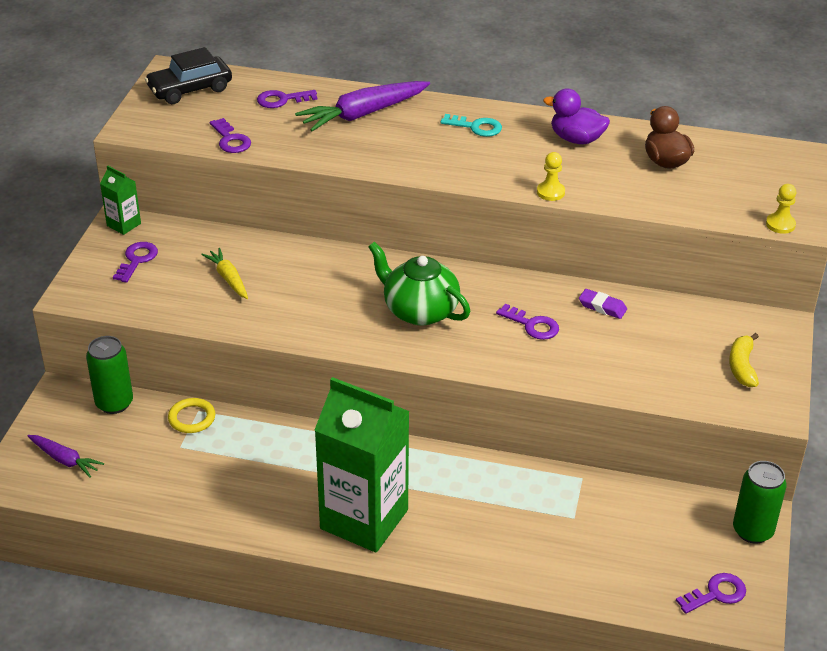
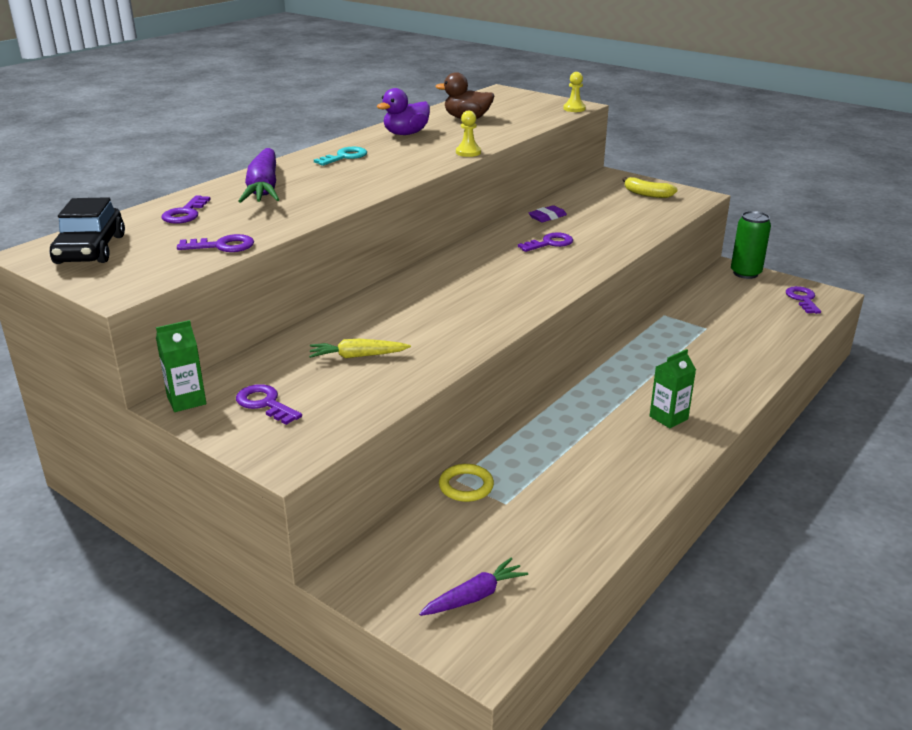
camera: 65 degrees left, 10 degrees down
green can [86,336,133,414] -> none
green carton [315,377,410,553] -> green carton [650,349,696,428], size x0.43
green teapot [368,242,470,326] -> none

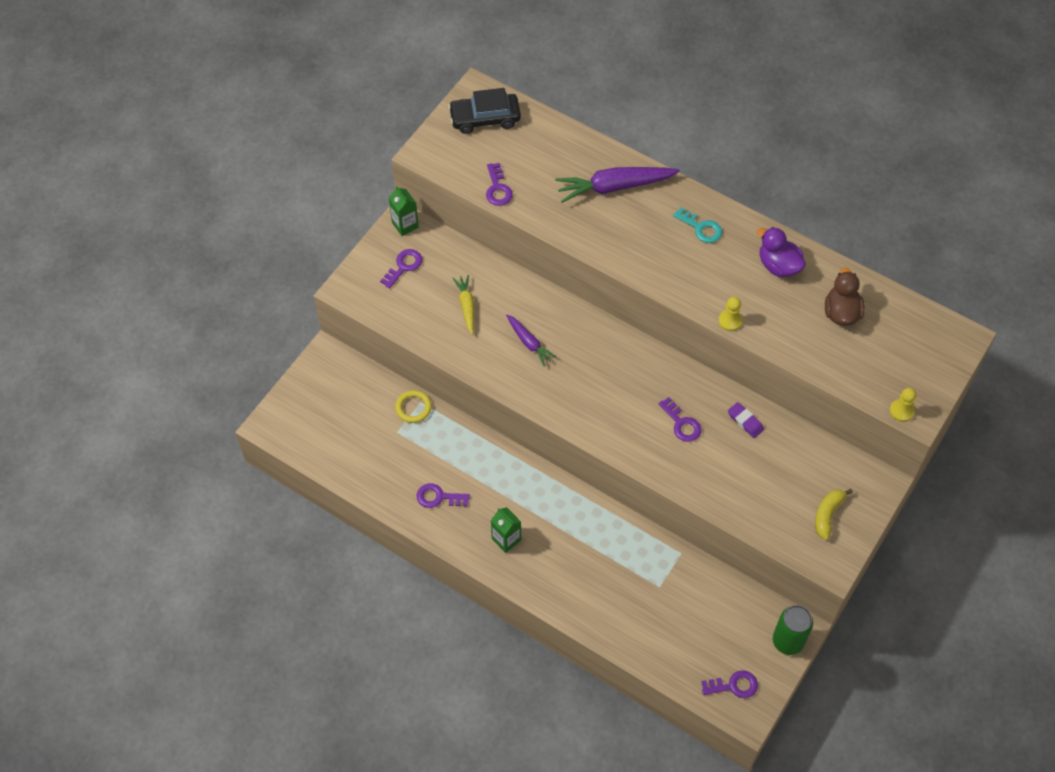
camera: 85 degrees right, 30 degrees up
purple key [162,195,211,224] -> purple key moved to [417,483,470,508]
purple carrot [419,558,528,616] -> purple carrot moved to [506,314,557,366]

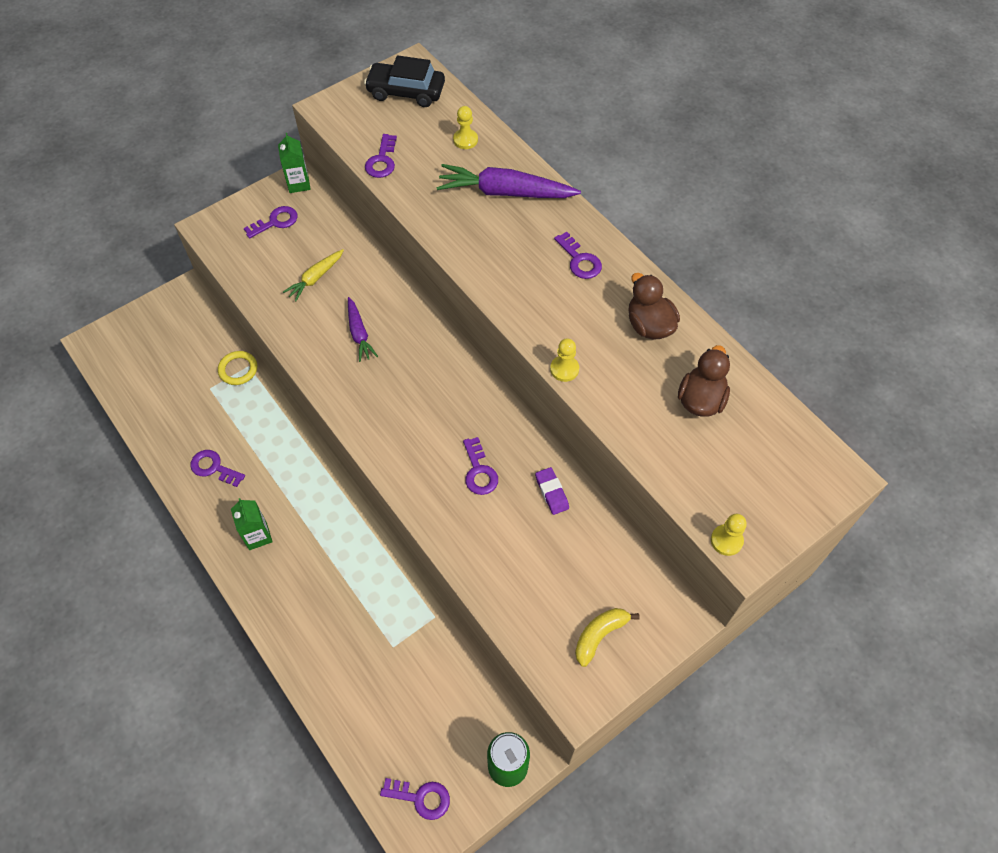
camera: 20 degrees right, 0 degrees up
yellow carrot [453,275,474,335] -> yellow carrot turned 150 degrees counterclockwise [283,249,344,302]
turquoise key [673,207,722,243] -> purple key [554,232,602,279]
purple duck [756,227,806,277] -> brown duck [628,273,680,340]
none -> yellow pawn [453,106,478,149]

